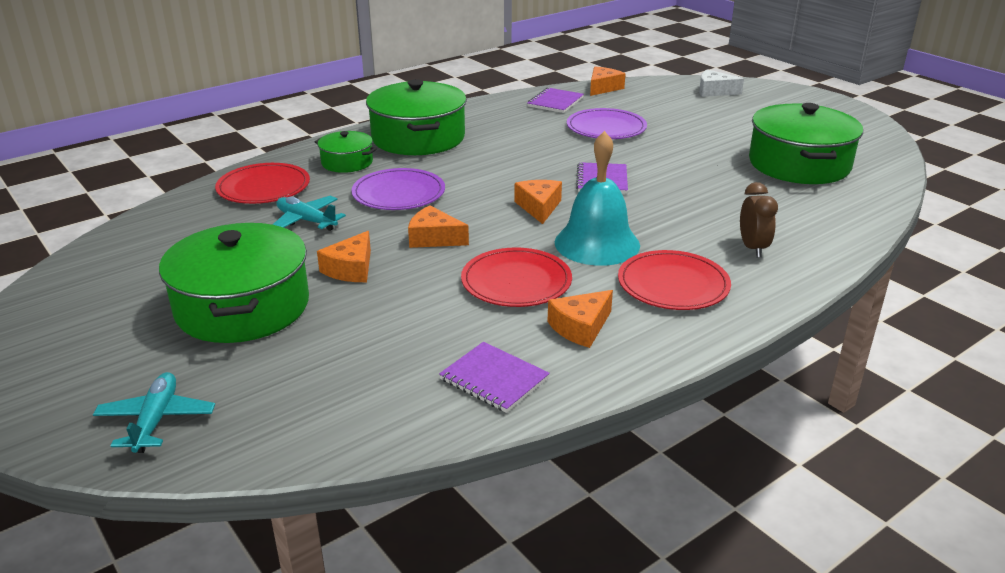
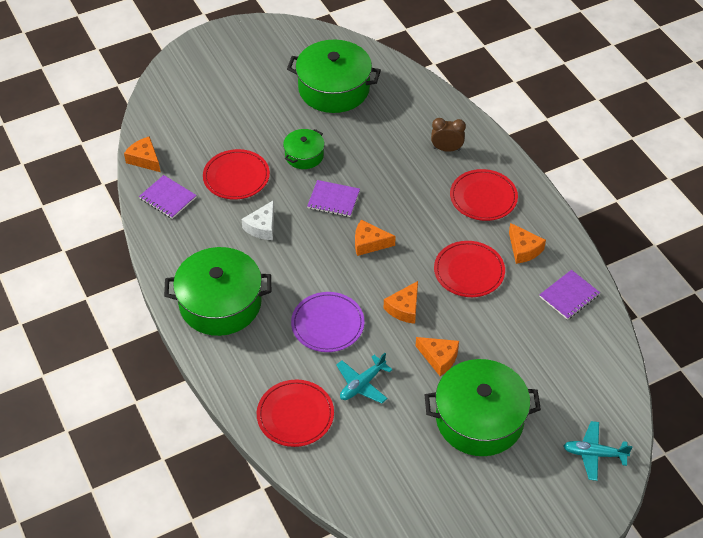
camera: 80 degrees left, 20 degrees up
green pot [315,131,377,173] -> green pot moved to [283,129,325,169]
turquoise bell [555,131,640,266] -> none
purple plate [567,108,647,139] -> red plate [203,149,270,200]
white cheese [699,69,744,97] -> white cheese moved to [242,200,274,240]

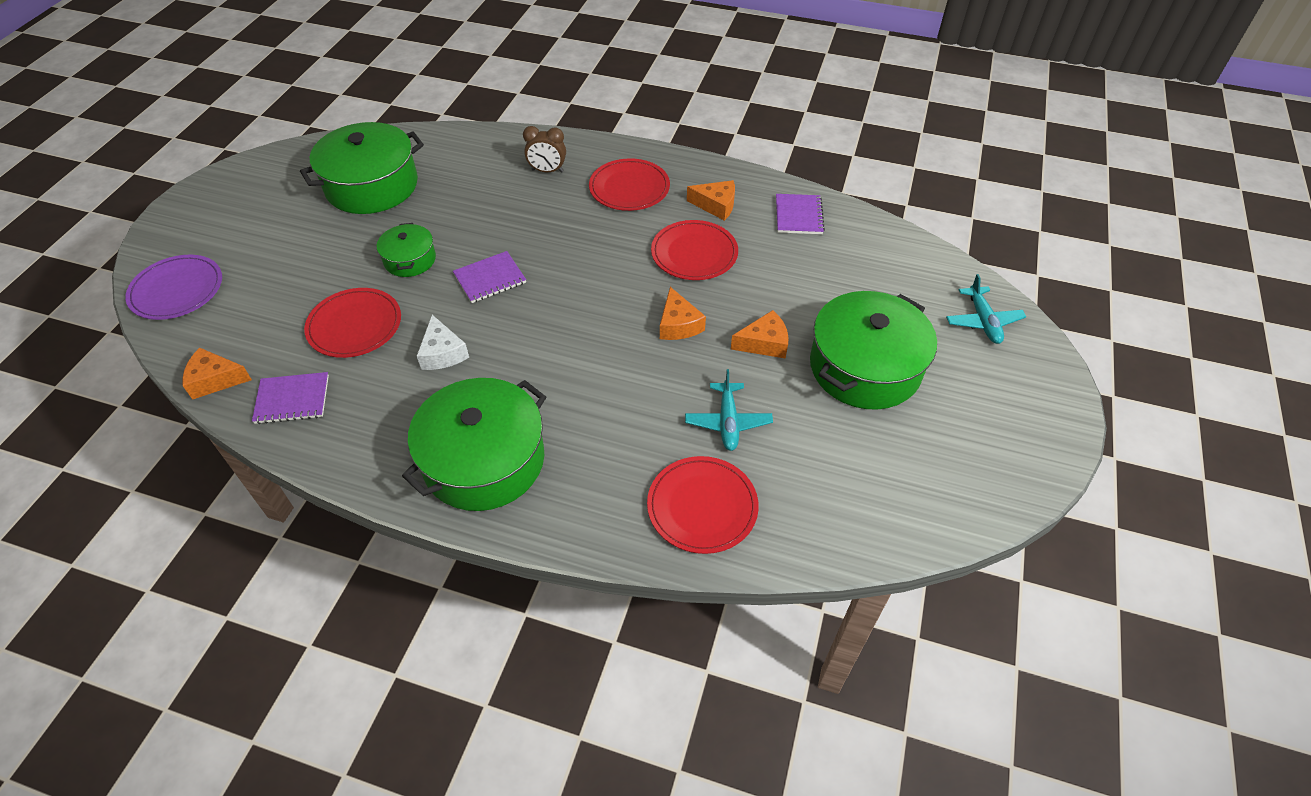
camera: 45 degrees left, 0 degrees up
purple plate [291,292,365,352] -> purple plate moved to [125,255,222,320]
orange cheese [355,220,396,256] -> none
brown clock [431,118,466,152] -> brown clock turned 135 degrees counterclockwise [523,126,566,173]
turquoise plane [563,421,633,481] -> turquoise plane turned 60 degrees counterclockwise [946,274,1026,344]

